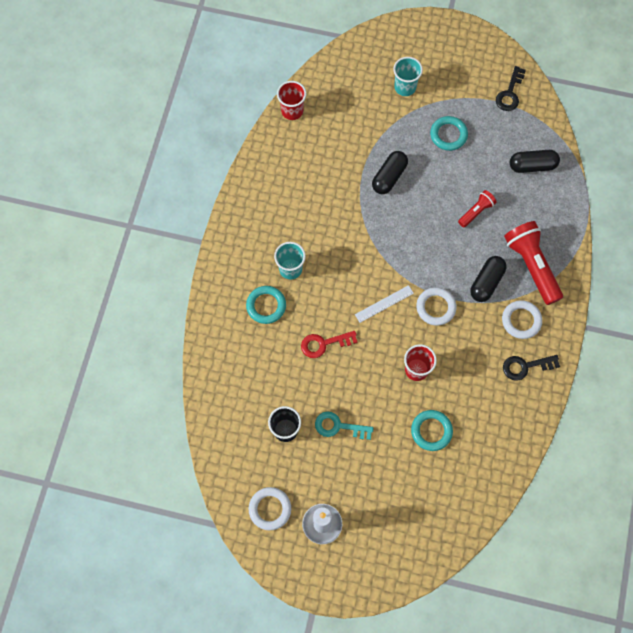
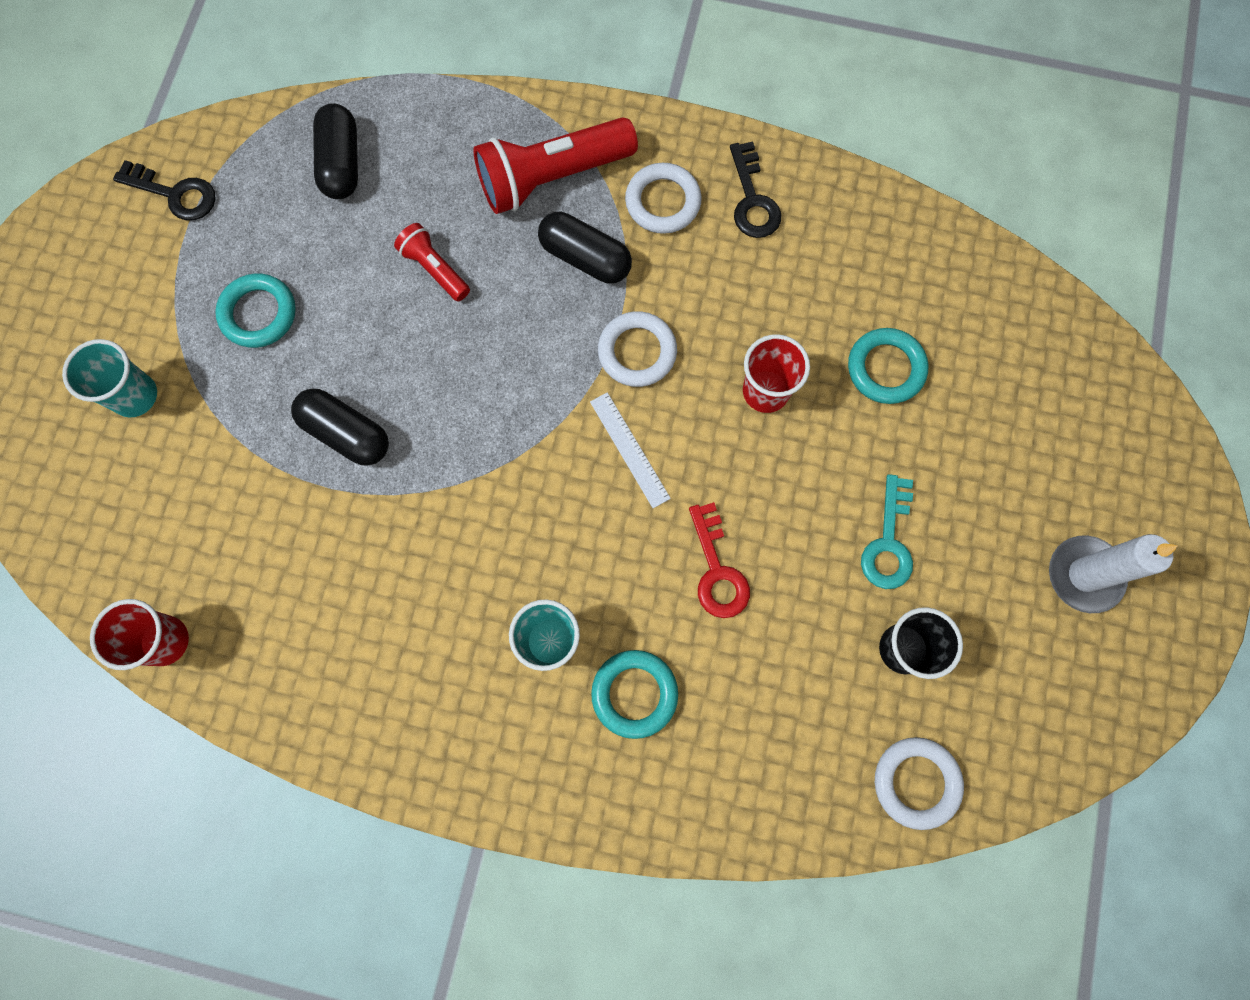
camera: 90 degrees left, 5 degrees up
white ring [249,487,291,530] -> white ring moved to [875,737,964,830]

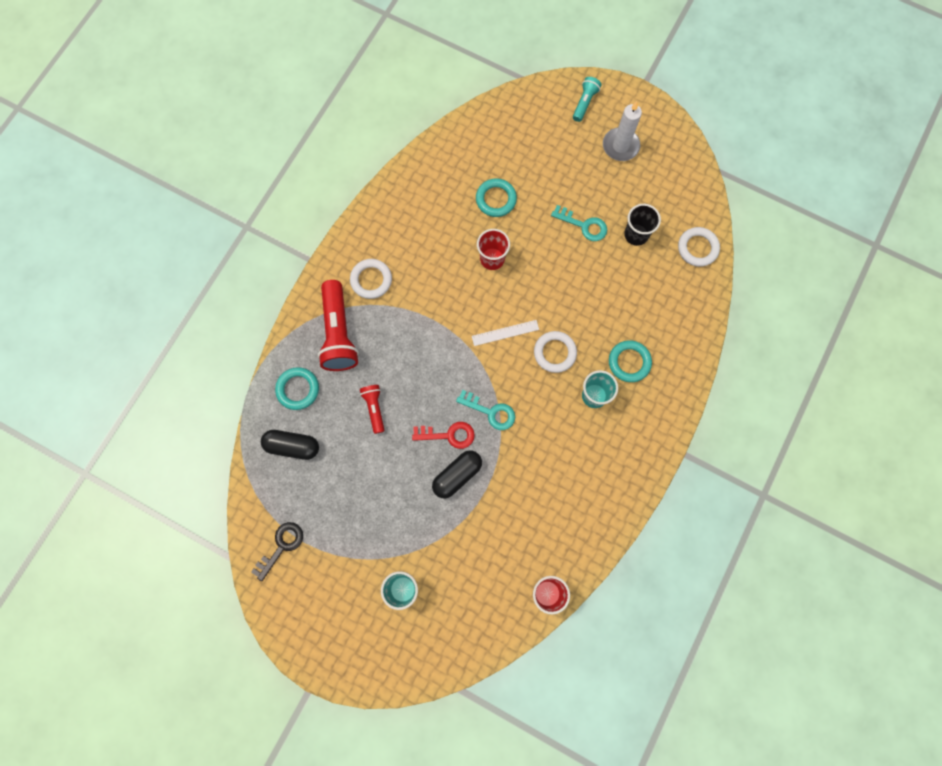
camera: 75 degrees left, 0 degrees up
turquoise ring [215,273,296,348] -> turquoise ring moved to [275,367,319,410]
red flashlight [394,223,470,301] -> red flashlight turned 105 degrees clockwise [360,385,384,434]
black capsule [538,212,632,283] -> none
white ring [598,311,677,387] -> white ring moved to [534,331,577,373]
red key [689,502,750,618] -> red key moved to [412,422,475,449]
black key [730,141,782,238] -> none
none -> turquoise key [456,390,515,430]
none -> turquoise flashlight [573,77,601,122]

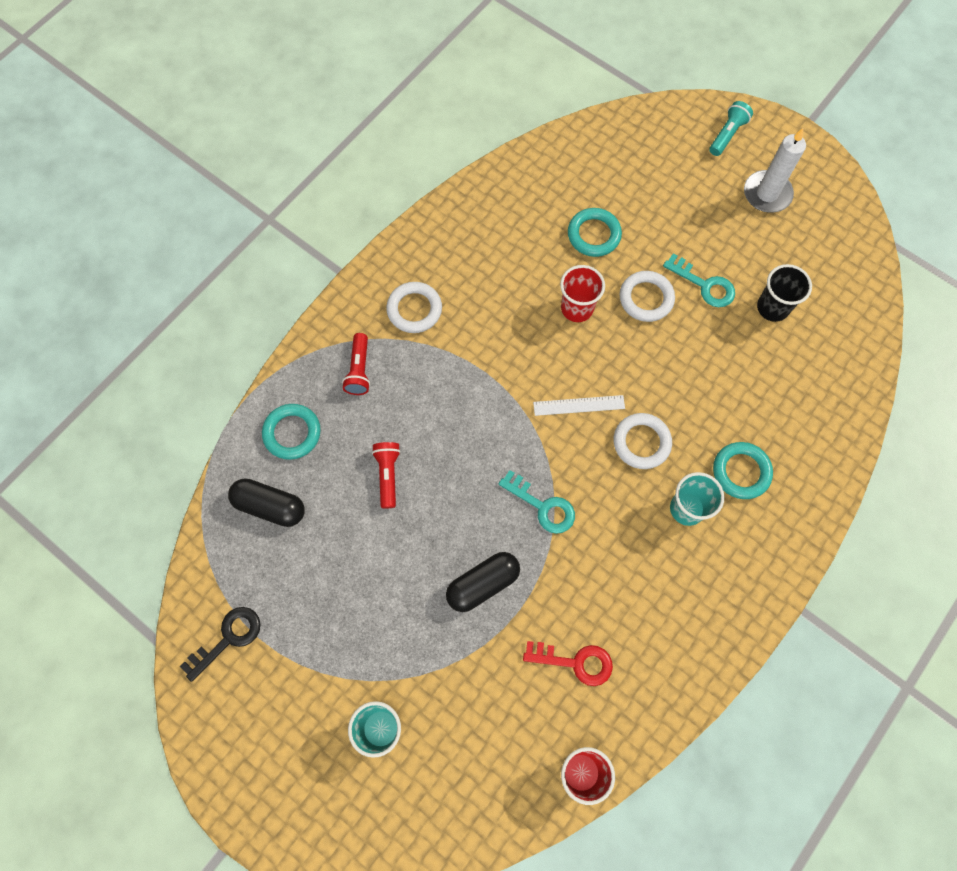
camera: 10 degrees right, 5 degrees down
red flashlight [318,280,359,371] -> red flashlight [342,333,370,395], size x0.52
red key [412,422,475,449] -> red key moved to [523,641,613,686]
white ring [678,227,720,267] -> white ring moved to [619,271,675,322]

